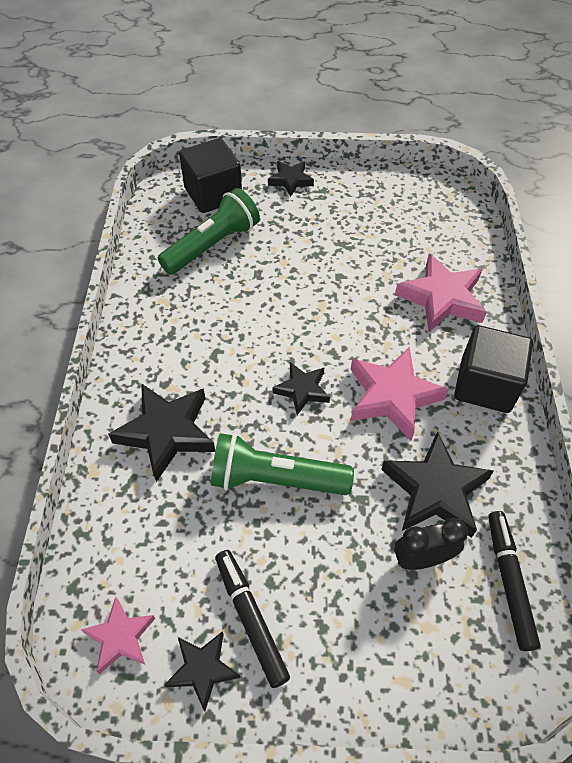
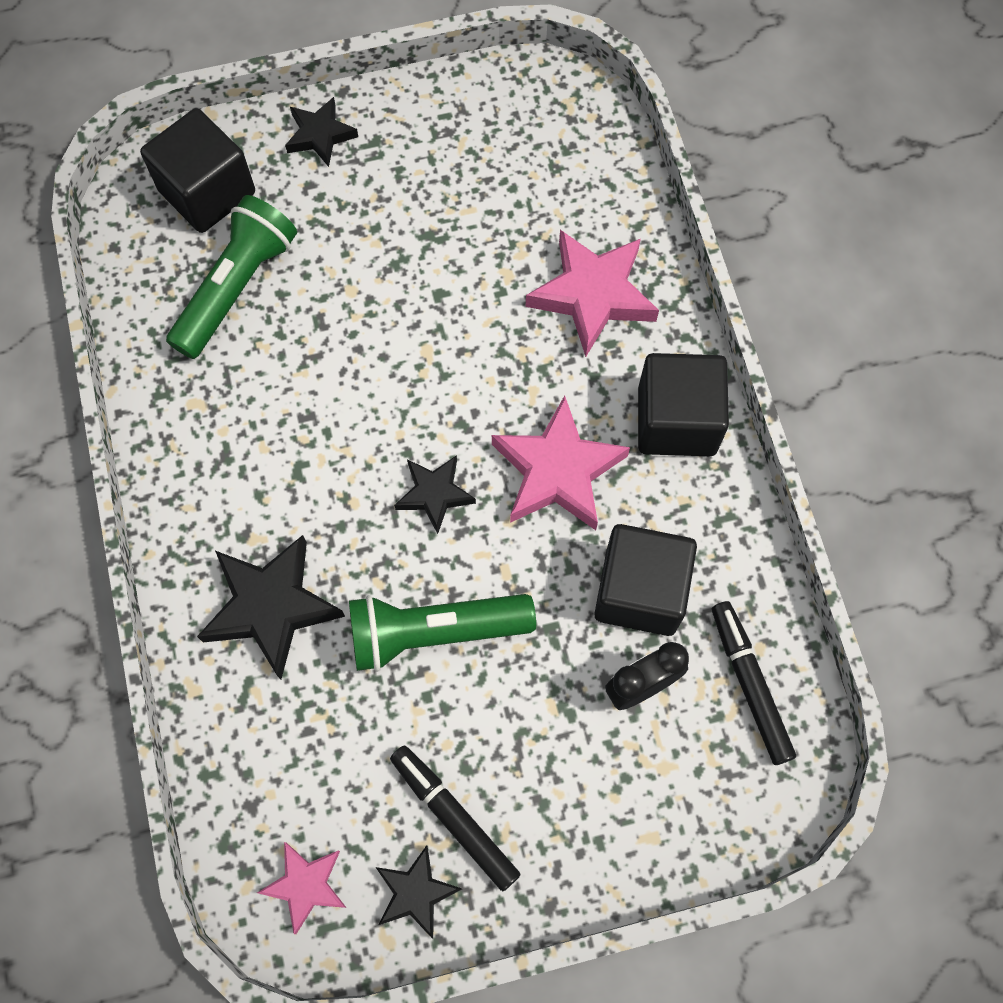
camera: 15 degrees left, 15 degrees up
black star [381,431,494,538] -> black cube [594,524,697,636]

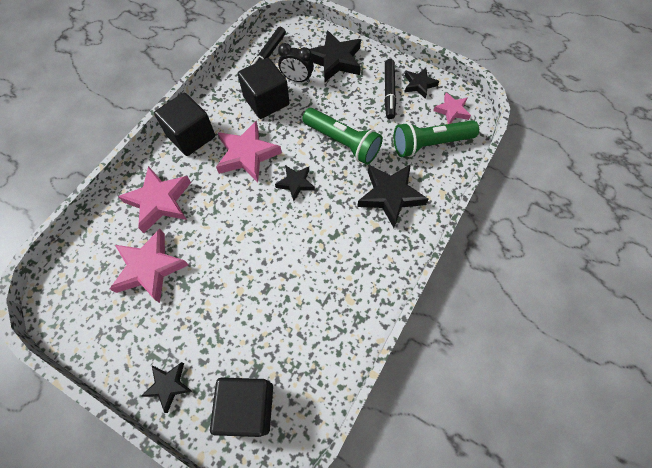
camera: 135 degrees left, 5 degrees down
green flashlight [166,195,297,359] -> green flashlight moved to [394,120,479,157]
none -> pink star [110,229,189,303]
none -> black star [310,30,361,82]

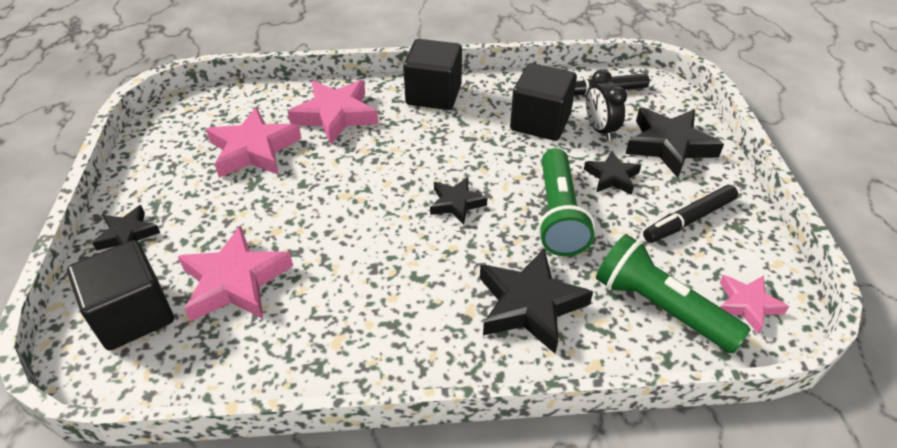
camera: 55 degrees right, 20 degrees down
pink star [216,121,282,182] -> pink star moved to [178,225,293,322]
black star [405,68,439,99] -> black star moved to [584,151,641,195]

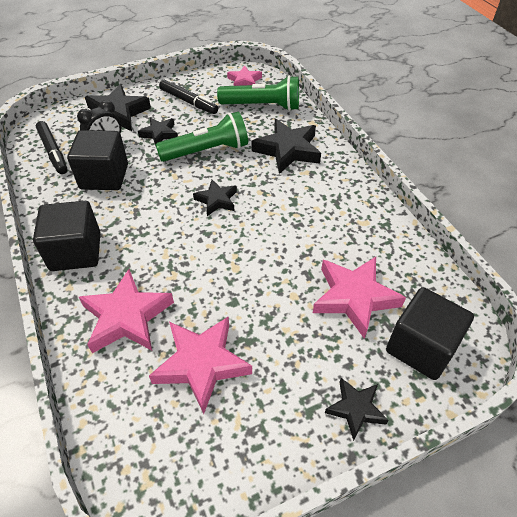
camera: 110 degrees left, 5 degrees up
green flashlight [596,234,751,353] -> green flashlight turned 105 degrees counterclockwise [217,76,299,111]

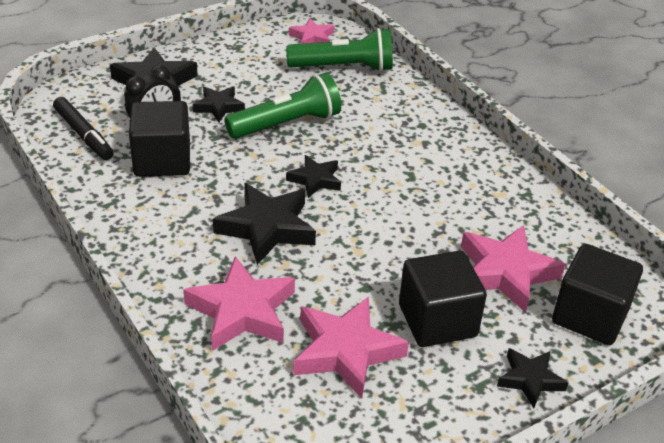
camera: 10 degrees left, 10 degrees down
black cube [33,201,101,271] -> black cube moved to [399,251,487,347]
black marker [159,80,218,114] -> none
black star [252,119,321,174] -> black star moved to [213,183,316,265]

